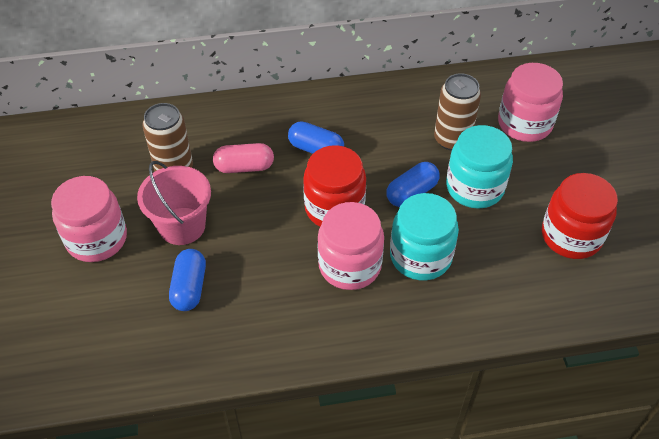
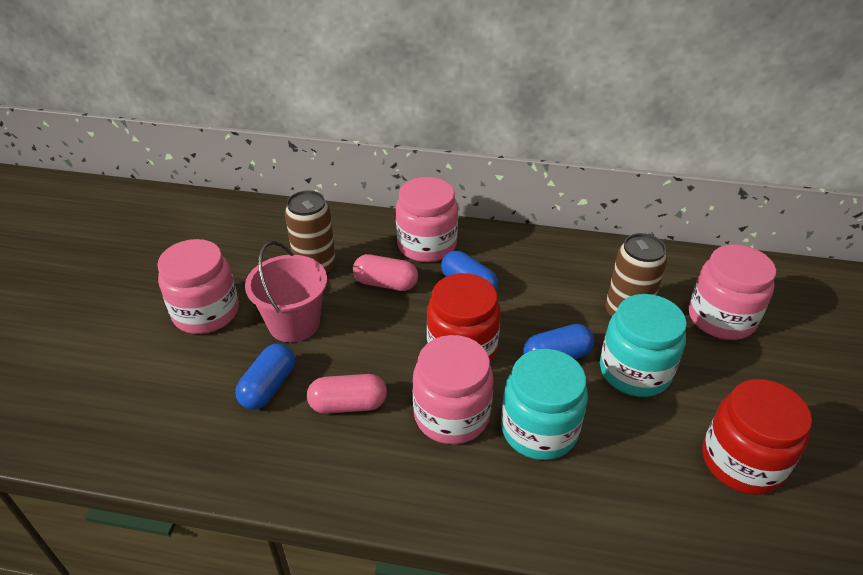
camera: 20 degrees right, 10 degrees down
none -> pink capsule [307,374,387,414]
none -> pink jar [396,177,458,262]

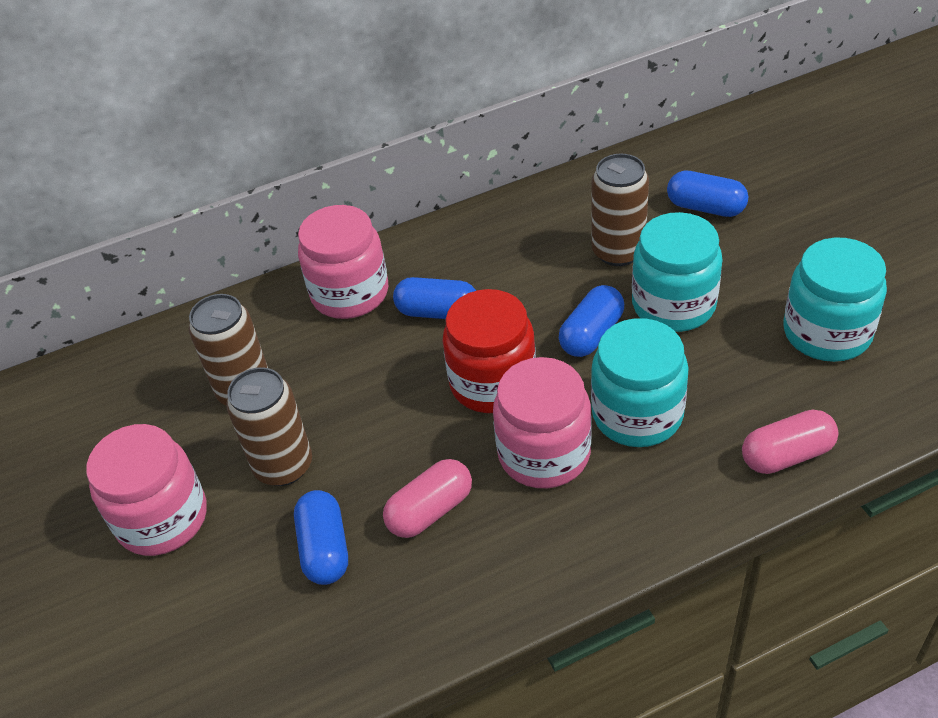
camera: 30 degrees left, 5 degrees up
pink bucket [245,241,327,342] -> brown can [226,367,312,486]
pink capsule [353,254,418,291] -> pink capsule moved to [742,410,839,474]
pink jar [689,244,776,340] -> blue capsule [667,171,748,217]
red jar [702,379,812,495] -> turquoise jar [784,238,887,362]

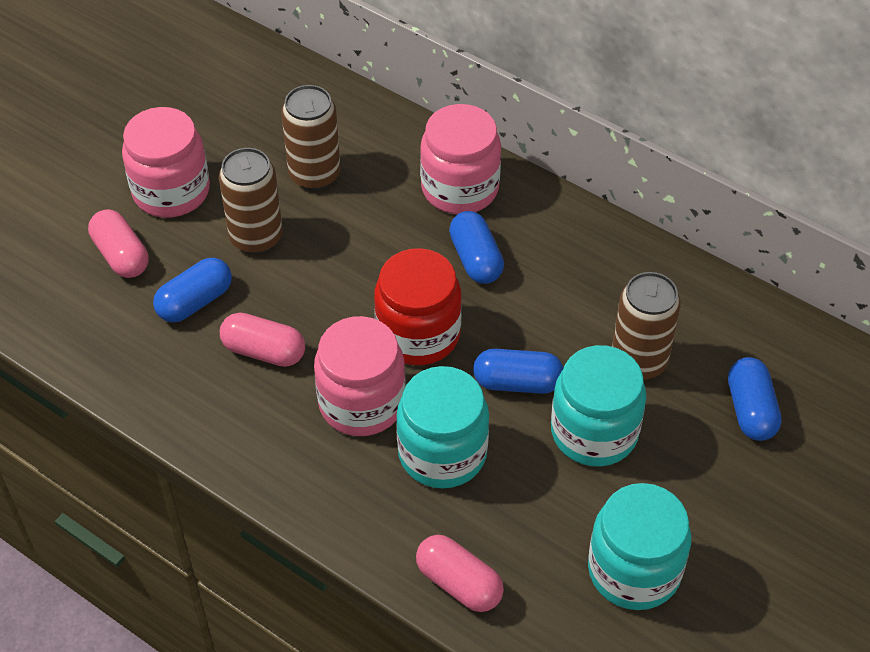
camera: 55 degrees right, 5 degrees up
none -> pink capsule [88,209,148,278]

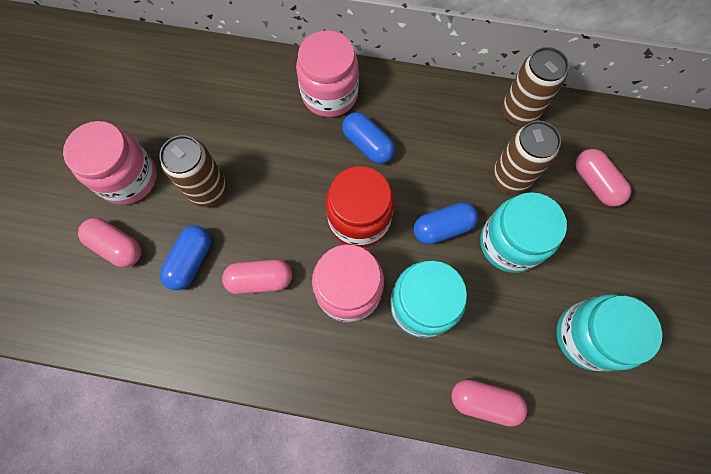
camera: 25 degrees left, 20 degrees up
brown can [281,85,340,190] -> brown can moved to [502,47,569,126]
blue capsule [728,357,781,441] -> pink capsule [575,149,631,207]

